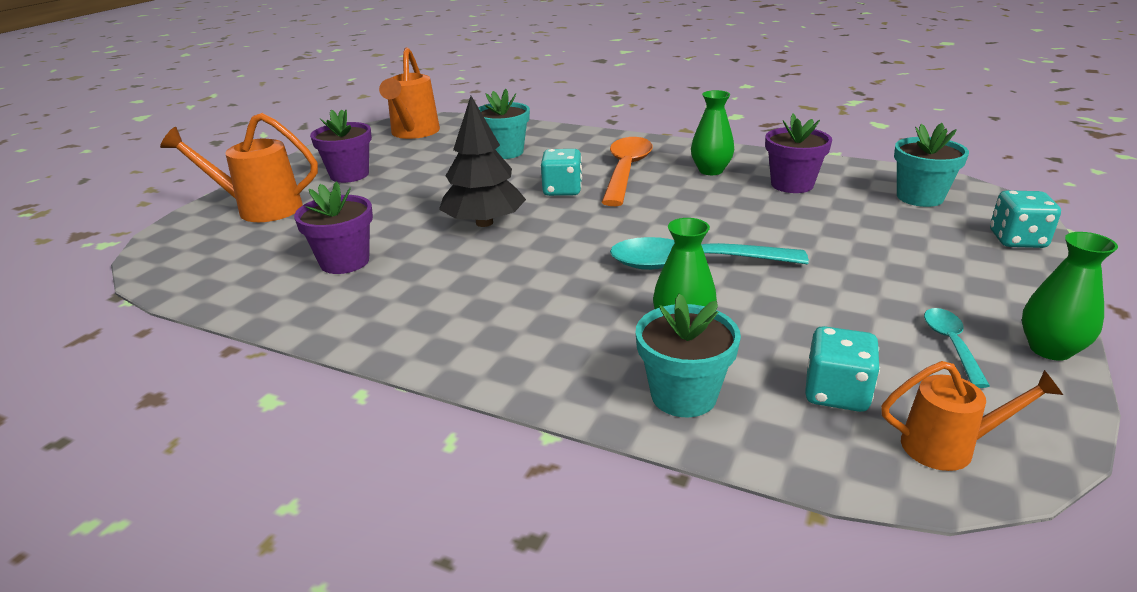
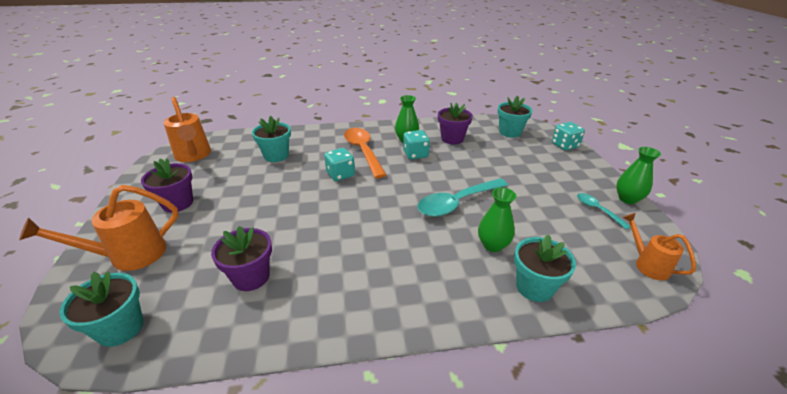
camera: 35 degrees left, 5 degrees up
black tree [439,96,526,227] -> none
turquoise dice [805,326,880,412] -> turquoise dice moved to [403,130,430,160]
orange watering can [881,361,1063,471] -> orange watering can turned 90 degrees counterclockwise [622,213,696,280]
none -> turquoise flower pot [59,271,143,347]

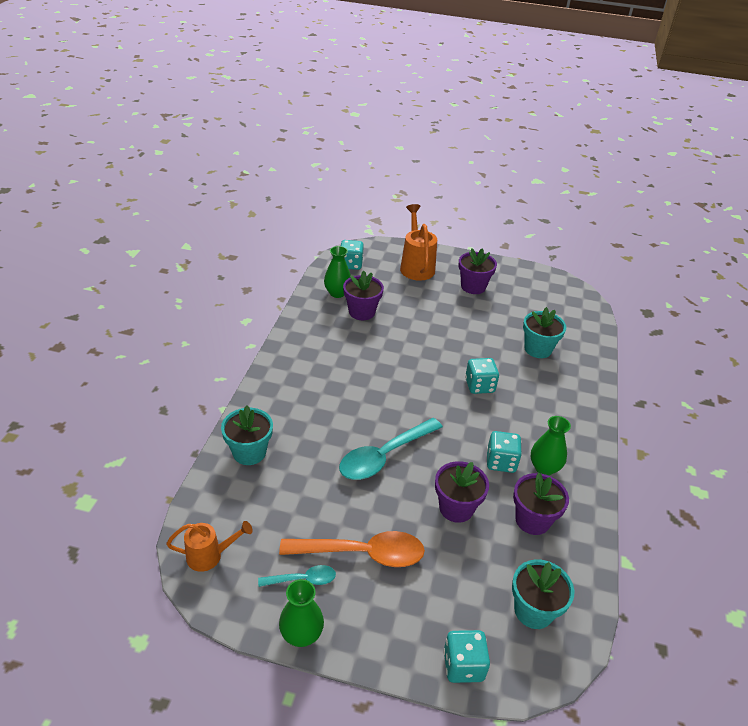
camera: 110 degrees right, 5 degrees up
turquoise flower pot [59,271,143,347] -> turquoise dice [340,240,364,270]
orange watering can [164,97,211,162] -> none
orange spoon [344,128,387,178] -> orange spoon moved to [279,531,425,567]
turquoise spoon [418,178,508,217] -> turquoise spoon turned 120 degrees counterclockwise [339,418,443,480]
green vase [478,188,516,252] -> green vase moved to [324,246,351,298]
none -> purple flower pot [435,461,489,523]

